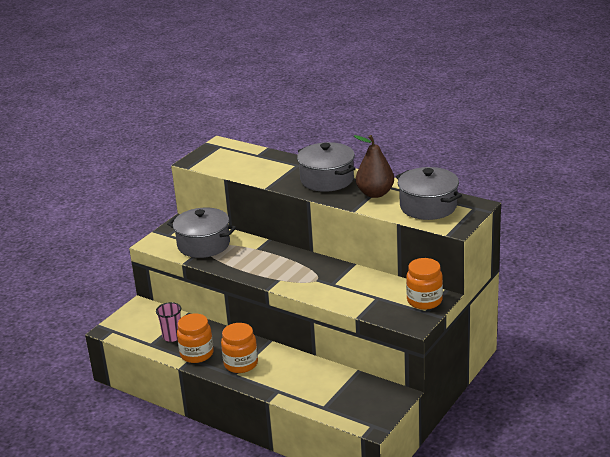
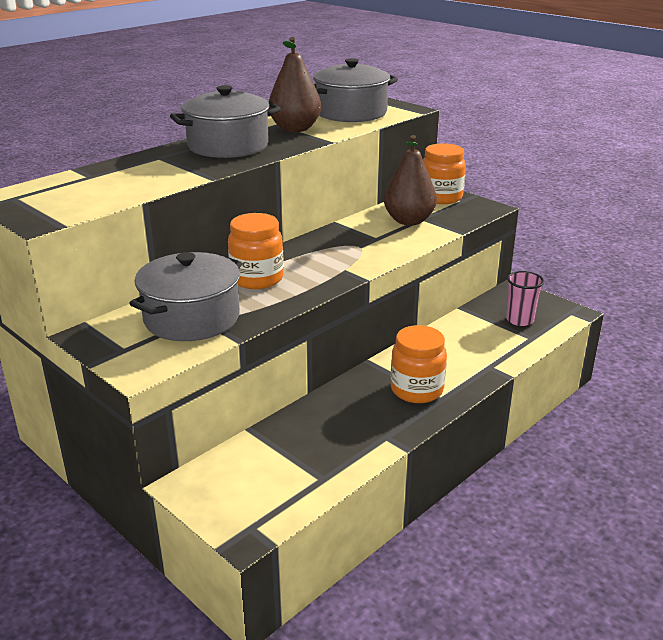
camera: 80 degrees left, 0 degrees up
pink cup [156,302,181,342] -> pink cup moved to [506,271,544,326]
orange jar [177,313,214,363] -> orange jar moved to [228,213,284,289]
none -> brown pear [384,135,437,225]

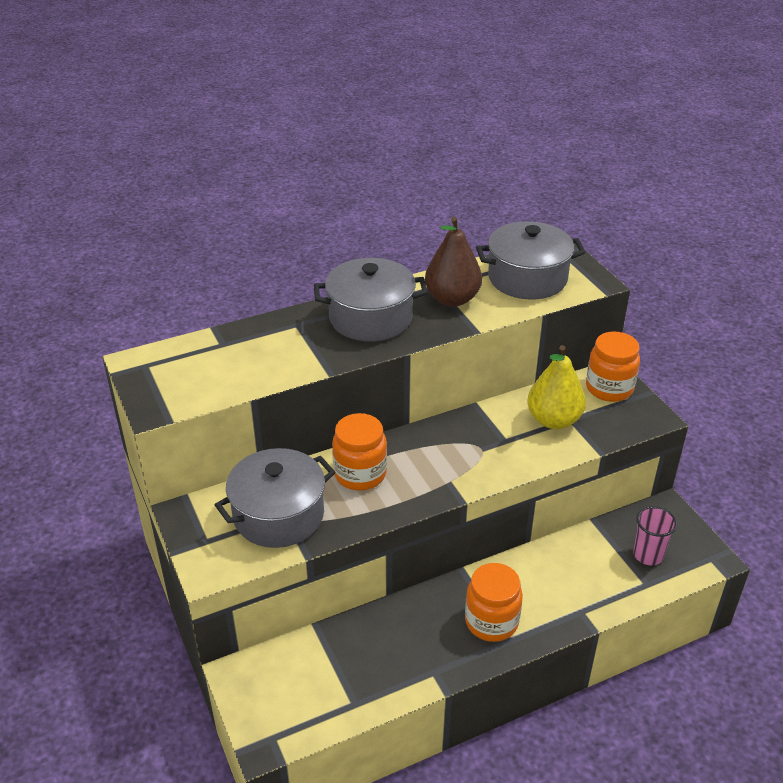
camera: 20 degrees right, 10 degrees up
brown pear [384,135,437,225] -> yellow pear [528,345,586,429]

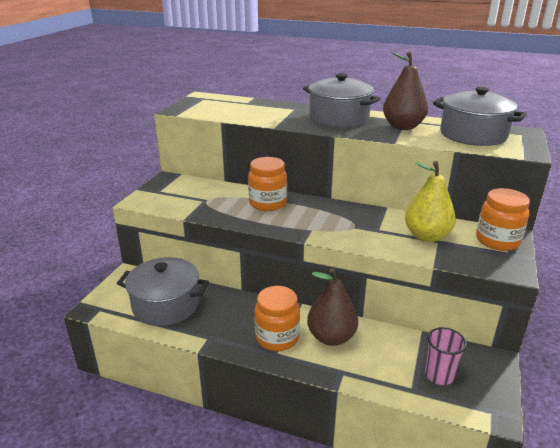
camera: 45 degrees right, 10 degrees down
grey pot [215,448,335,548] -> grey pot moved to [117,257,209,326]
none -> brown pear [307,268,358,346]

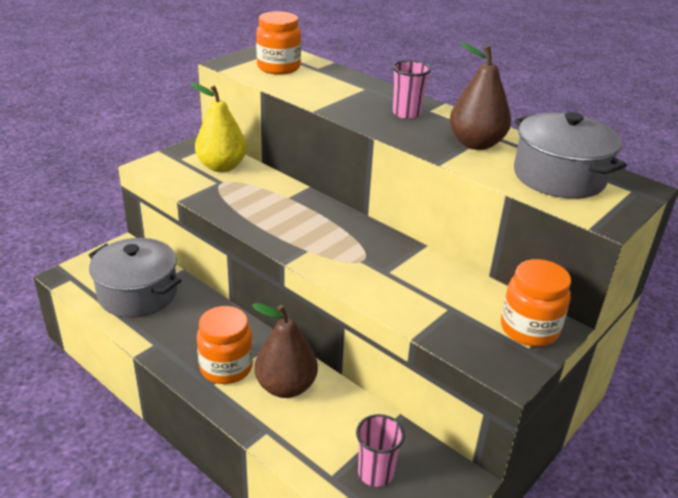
camera: 20 degrees right, 5 degrees up
orange jar [248,157,287,211] -> orange jar moved to [256,11,301,75]
grey pot [303,73,381,127] -> pink cup [392,60,431,119]
yellow pear [405,161,456,242] -> yellow pear moved to [191,83,247,172]

